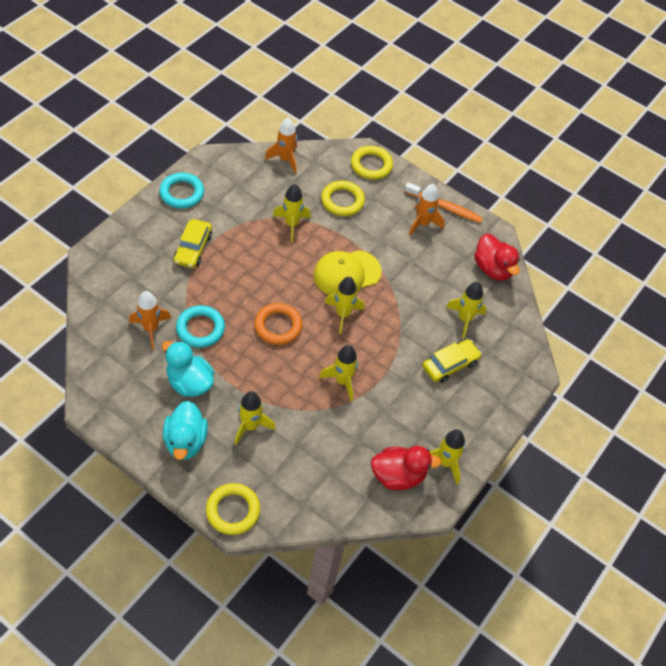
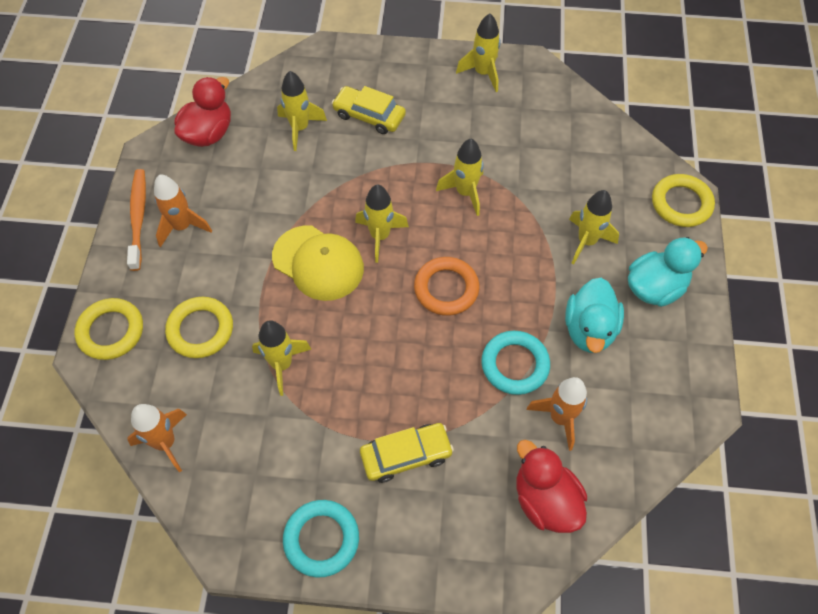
camera: 115 degrees left, 5 degrees up
red duck [371,446,442,490] -> red duck moved to [516,440,587,533]

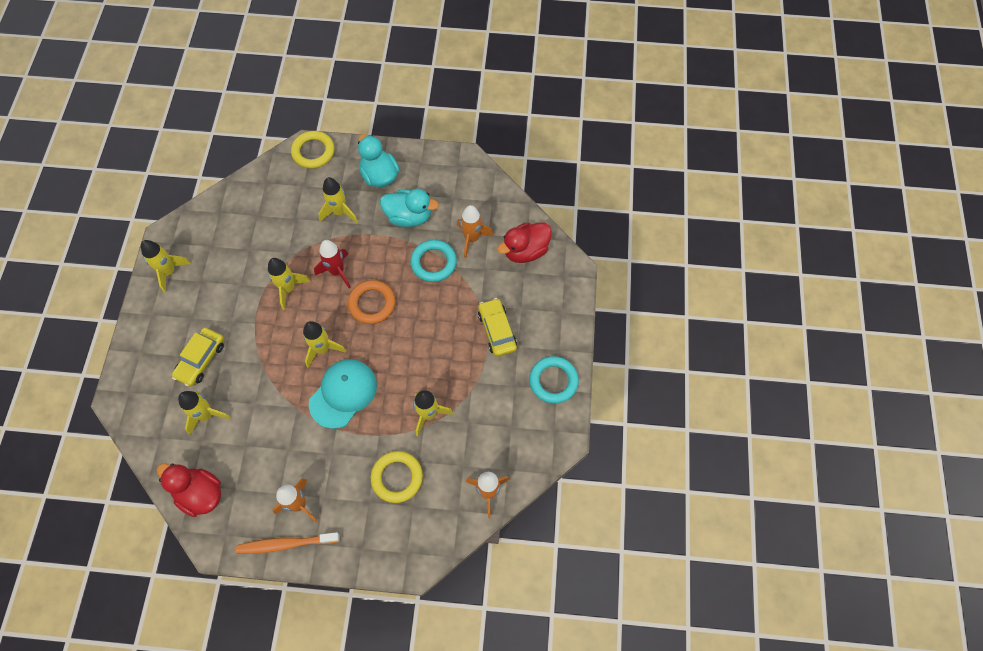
camera: 90 degrees left, 5 degrees up
yellow ring [74,298,143,360] -> none
yellow cap [272,225,364,301] -> turquoise cap [309,359,377,429]
none -> red rocket [314,240,351,288]

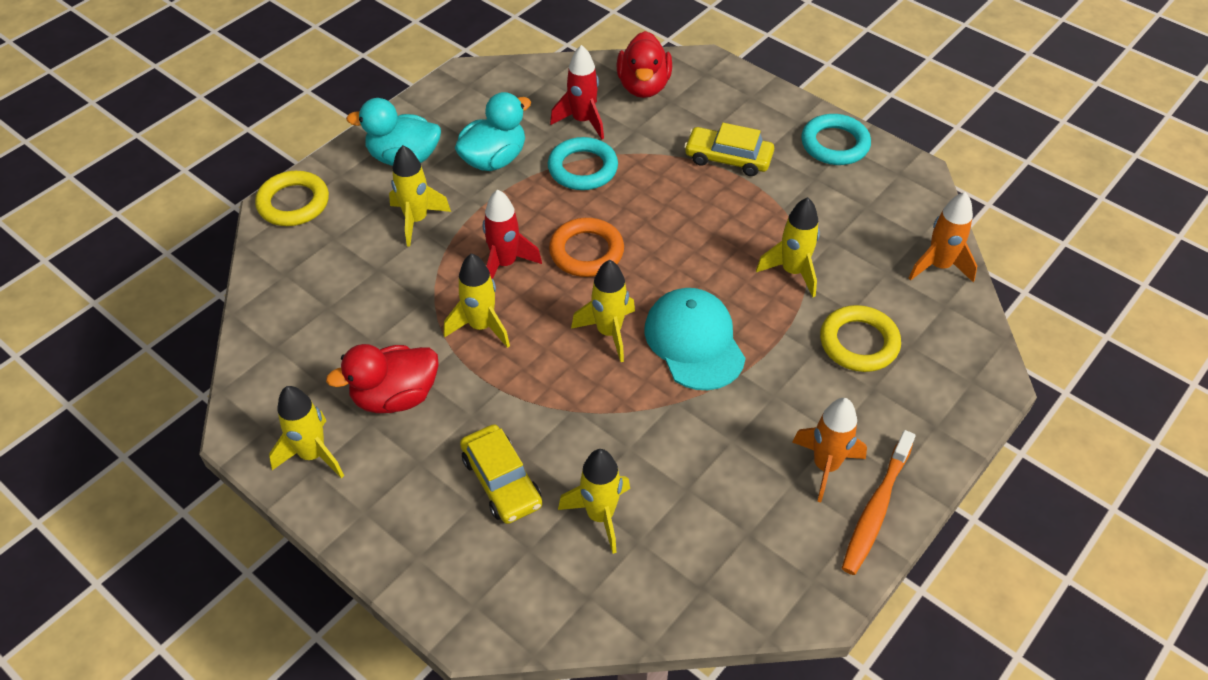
camera: 55 degrees left, 15 degrees down
red duck [157,463,221,517] -> red duck moved to [326,344,439,413]
orange rocket [457,205,494,258] -> red rocket [550,45,604,139]

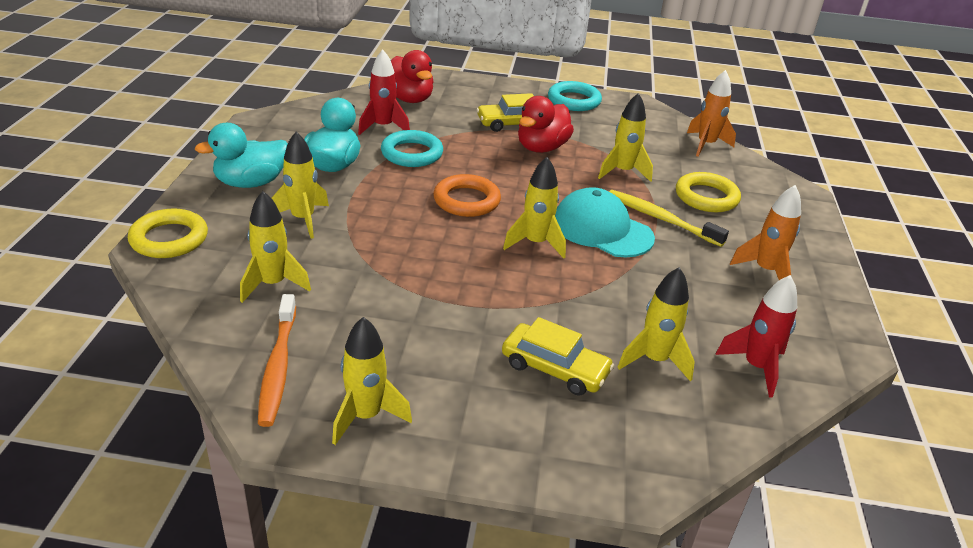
camera: 35 degrees left, 15 degrees down
red duck [326,344,439,413] -> red duck moved to [518,96,574,153]
yellow rocket [444,253,510,348] -> yellow rocket moved to [240,191,311,303]
red rocket [483,189,542,279] -> red rocket moved to [715,275,797,397]
orange toothbrush [842,430,916,575] -> orange toothbrush moved to [258,294,296,427]
none -> yellow toothbrush [609,190,729,247]

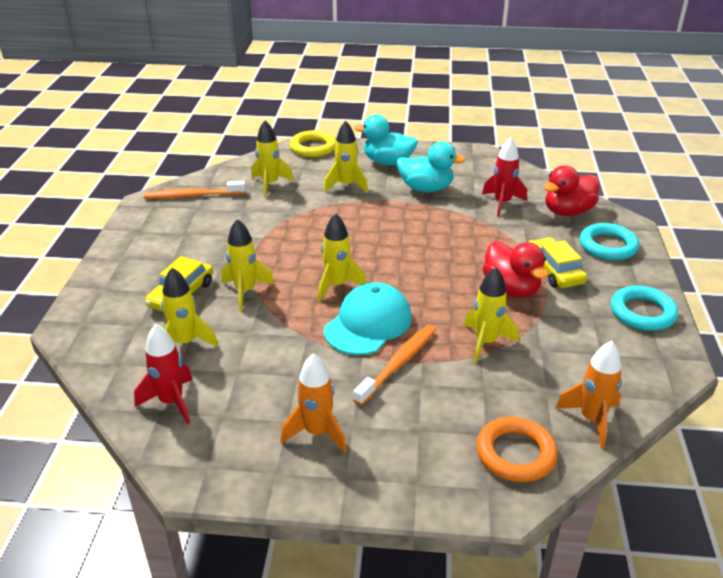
camera: 90 degrees right, 0 degrees up
turquoise duck [195,123,288,188] -> turquoise duck turned 45 degrees counterclockwise [354,114,418,165]
yellow rocket [332,317,412,445] -> yellow rocket moved to [221,219,274,311]
turquoise ring [381,130,443,167] -> turquoise ring moved to [580,223,639,260]
orange ring [433,174,501,217] -> orange ring moved to [476,417,558,482]
red duck [518,96,574,153] -> red duck turned 150 degrees counterclockwise [482,241,548,298]
yellow toothbrush [609,190,729,247] -> orange toothbrush [353,325,436,406]
yellow ring [676,172,741,212] -> none

